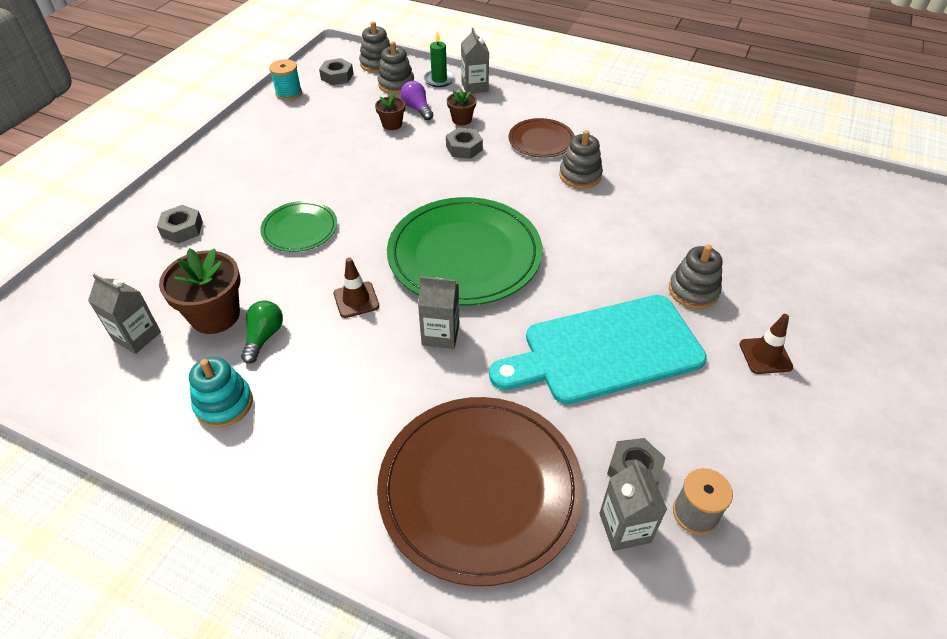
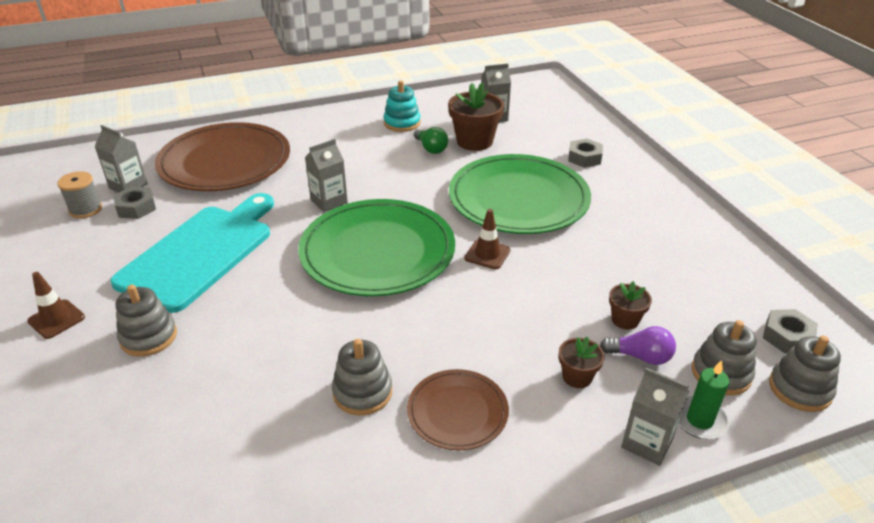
camera: 135 degrees right, 10 degrees down
green plate [260,201,337,252] -> green plate [449,154,591,234], size x1.97
turquoise spool [269,59,302,100] -> none
brown traffic cone [334,258,379,318] -> brown traffic cone moved to [464,209,511,269]
grey nut [446,127,483,159] -> none

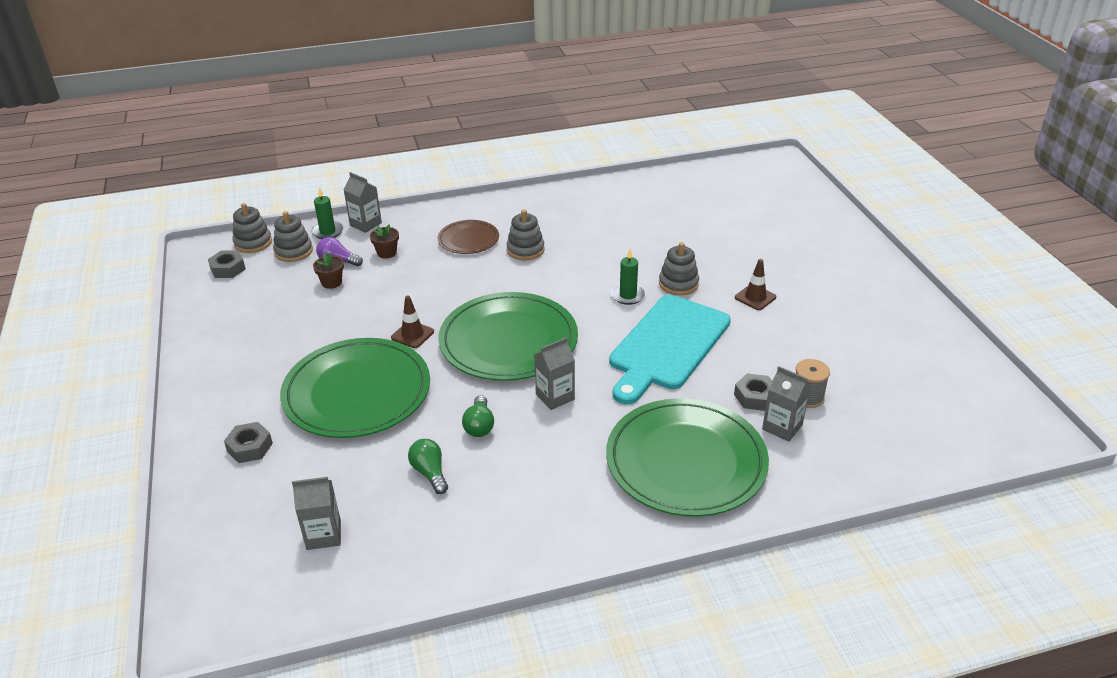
camera: 175 degrees left, 0 degrees up
brown plate [155,122,290,191] -> green plate [606,398,769,517]
turquoise stacking toy [383,80,421,132] -> none
brown flower pot [448,83,504,151] -> none
none -> green light bulb [462,395,494,437]
none -> green candle [611,249,646,305]

